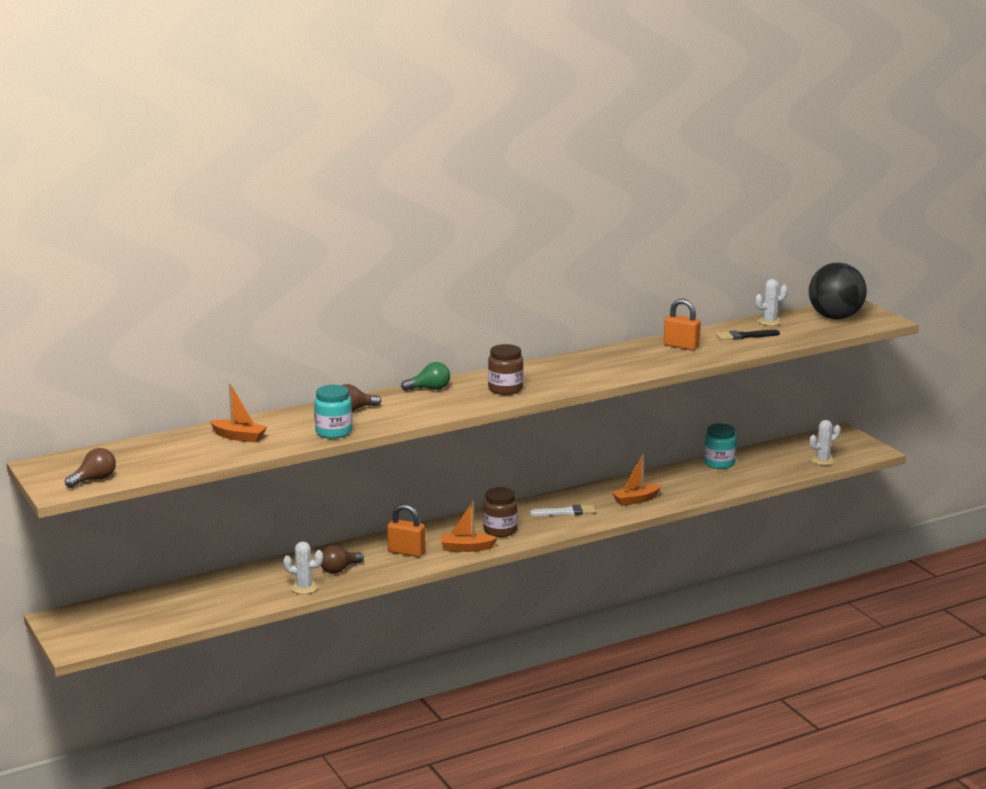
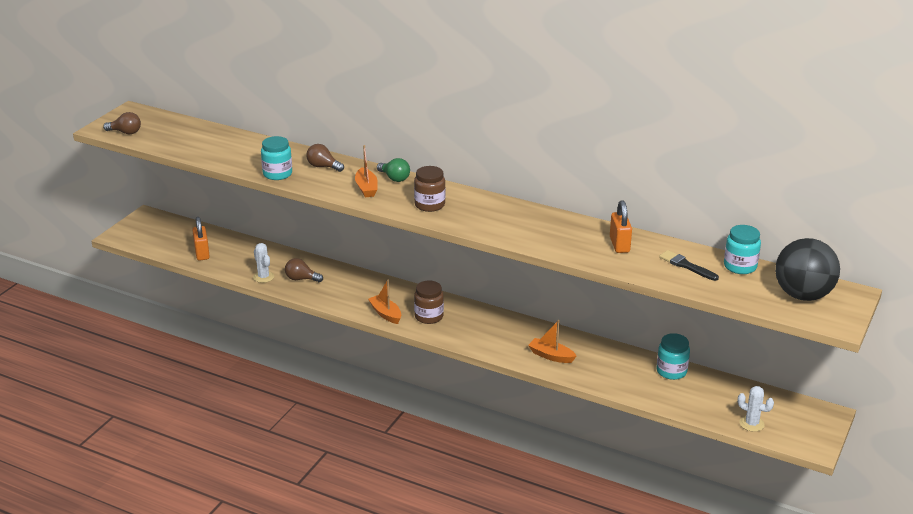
camera: 55 degrees right, 10 degrees up
orange boat [210,383,267,443] -> orange boat moved to [355,145,378,197]
orange padlock [387,504,425,557] -> orange padlock moved to [192,217,210,261]
white brush [530,504,596,516] -> none
white cactus [755,279,788,326] -> turquoise jar [724,225,761,274]

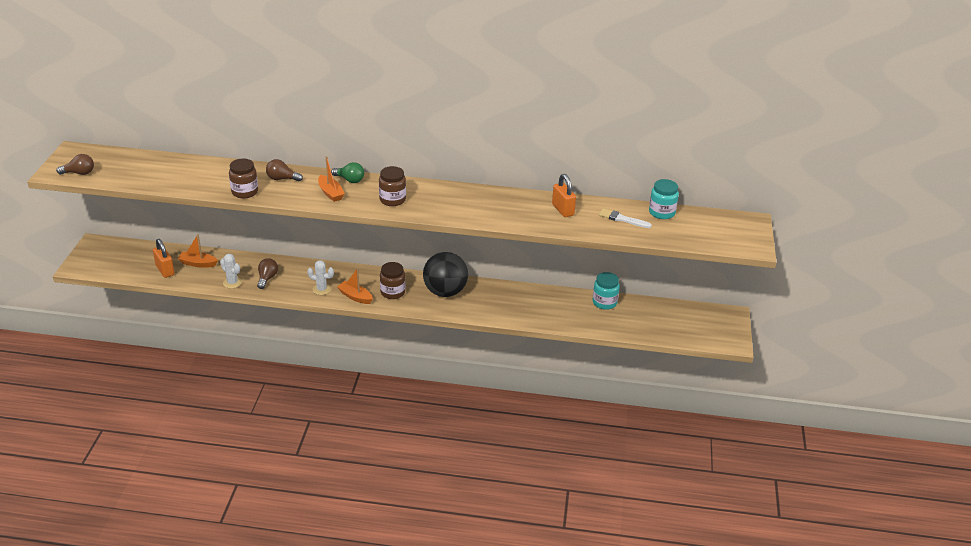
camera: 20 degrees left, 5 degrees up
turquoise jar [261,136,292,180] -> brown jar [229,159,258,198]
brown light bulb [285,258,323,282] -> brown light bulb turned 105 degrees clockwise [257,258,278,289]
orange boat [528,320,576,363] -> orange boat moved to [178,234,218,268]
black brush [659,250,719,281] -> white brush [599,208,652,228]
white cactus [738,386,774,432] -> white cactus moved to [307,260,334,295]
black ball [775,238,840,301] -> black ball moved to [423,252,468,297]

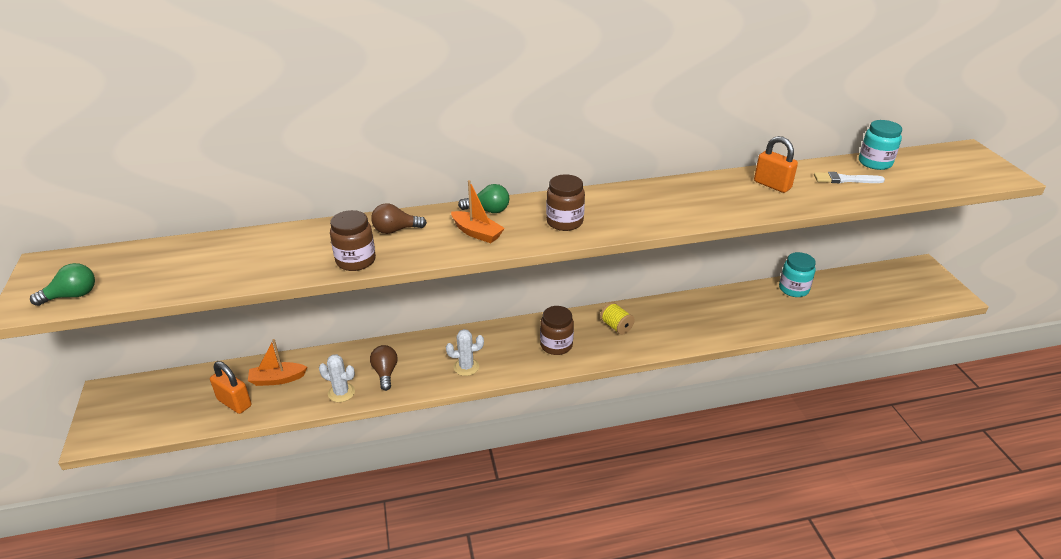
camera: 20 degrees left, 0 degrees up
brown light bulb [56,154,94,175] -> green light bulb [30,263,95,306]
orange boat [337,268,373,304] -> none
black ball [423,252,468,297] -> yellow spool [600,302,635,335]

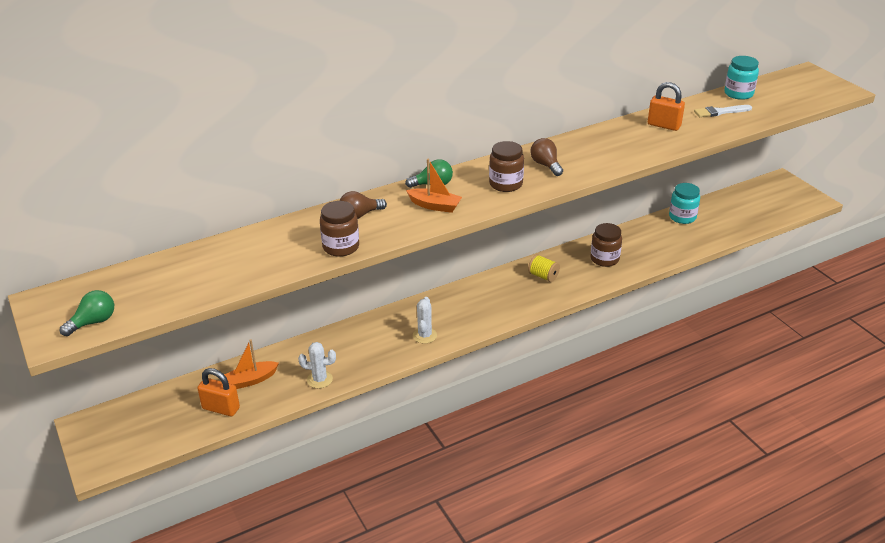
camera: 15 degrees left, 0 degrees up
brown light bulb [370,345,398,391] -> brown light bulb moved to [530,138,563,176]
white cactus [446,329,484,376] -> white cactus turned 60 degrees counterclockwise [413,297,437,344]
brown jar [540,306,574,355] -> brown jar moved to [591,223,622,267]

